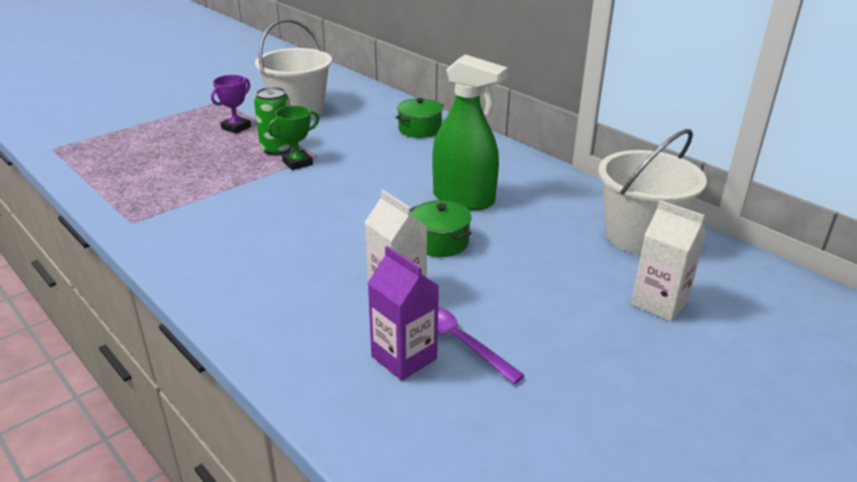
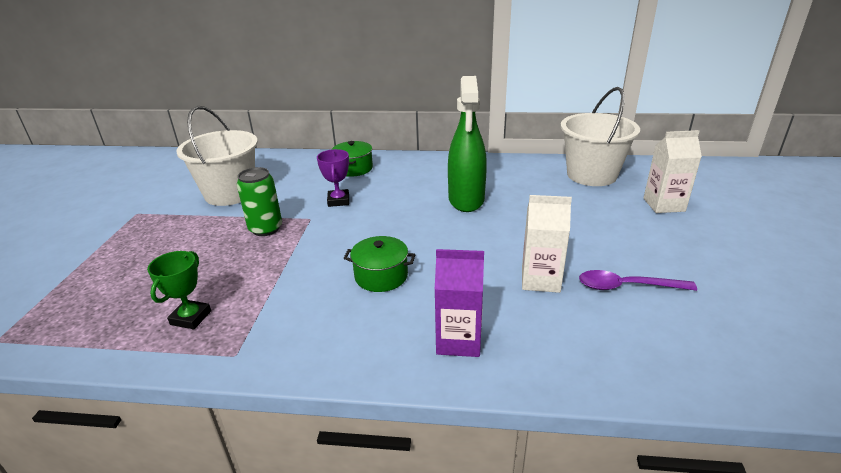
camera: 40 degrees left, 0 degrees up
purple trophy [211,75,251,134] -> purple trophy moved to [317,149,349,207]
green trophy [268,106,319,170] -> green trophy moved to [147,251,211,329]
purple carton [368,246,439,381] -> purple carton moved to [435,249,484,357]
green pot [411,200,472,257] -> green pot moved to [344,236,416,292]
green spray bottle [433,54,508,210] -> green spray bottle turned 105 degrees clockwise [448,76,487,212]

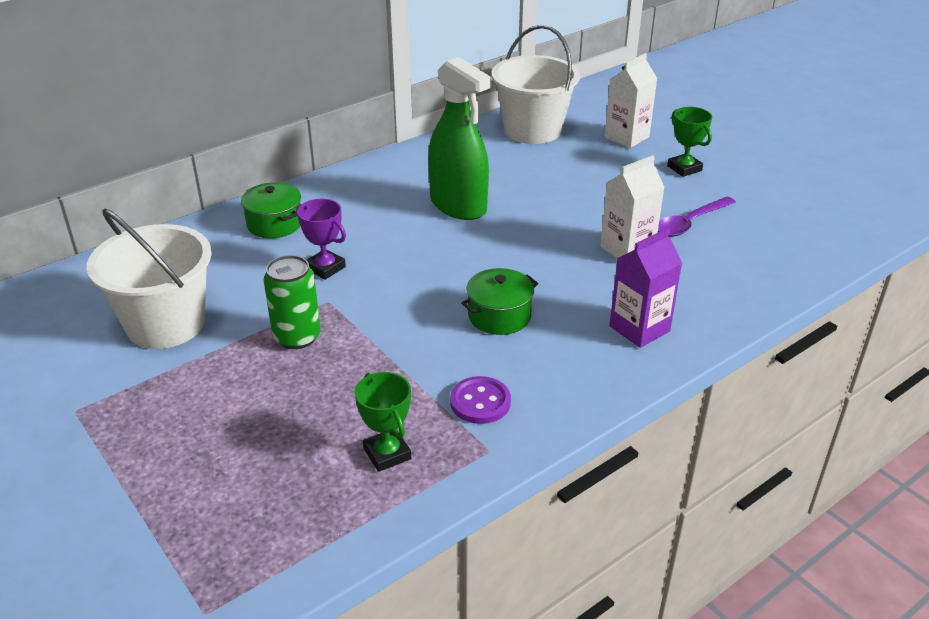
camera: 45 degrees left, 5 degrees up
none -> purple button [450,376,511,424]
none -> green trophy [667,107,712,177]

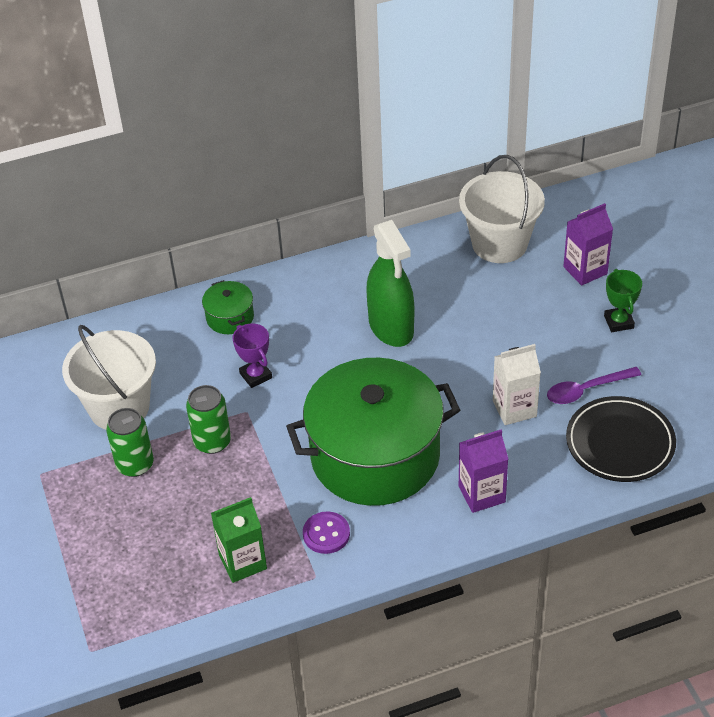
camera: 20 degrees right, 10 degrees up
green trophy [355,372,411,472] -> green carton [211,497,267,583]
green pot [461,268,538,335] -> green pot [286,358,460,506], size x2.47
white carton [604,53,657,148] -> purple carton [563,203,613,286]
none -> green can [106,408,154,477]
none -> black plate [566,396,676,482]

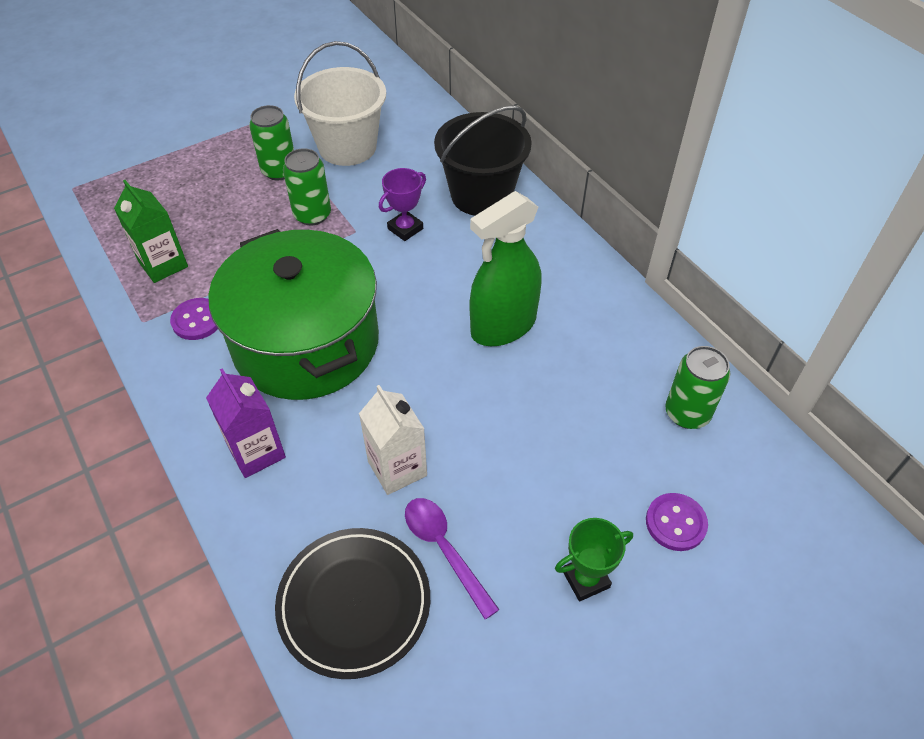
camera: 75 degrees right, 5 degrees up
green pot [202,280,254,334] -> black bucket [434,105,532,216]
white bucket [459,155,545,263] -> green can [665,346,730,429]
purple carton [563,203,613,286] -> purple button [646,493,708,551]

